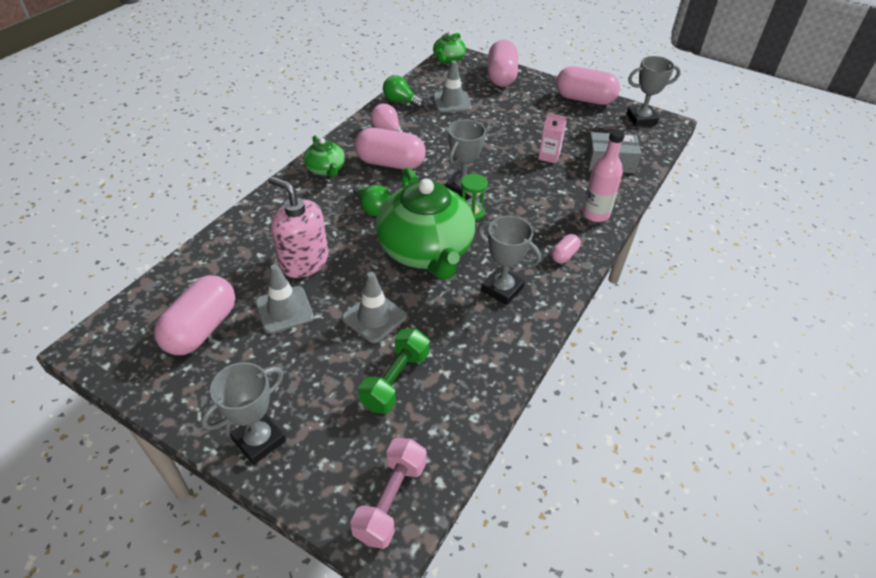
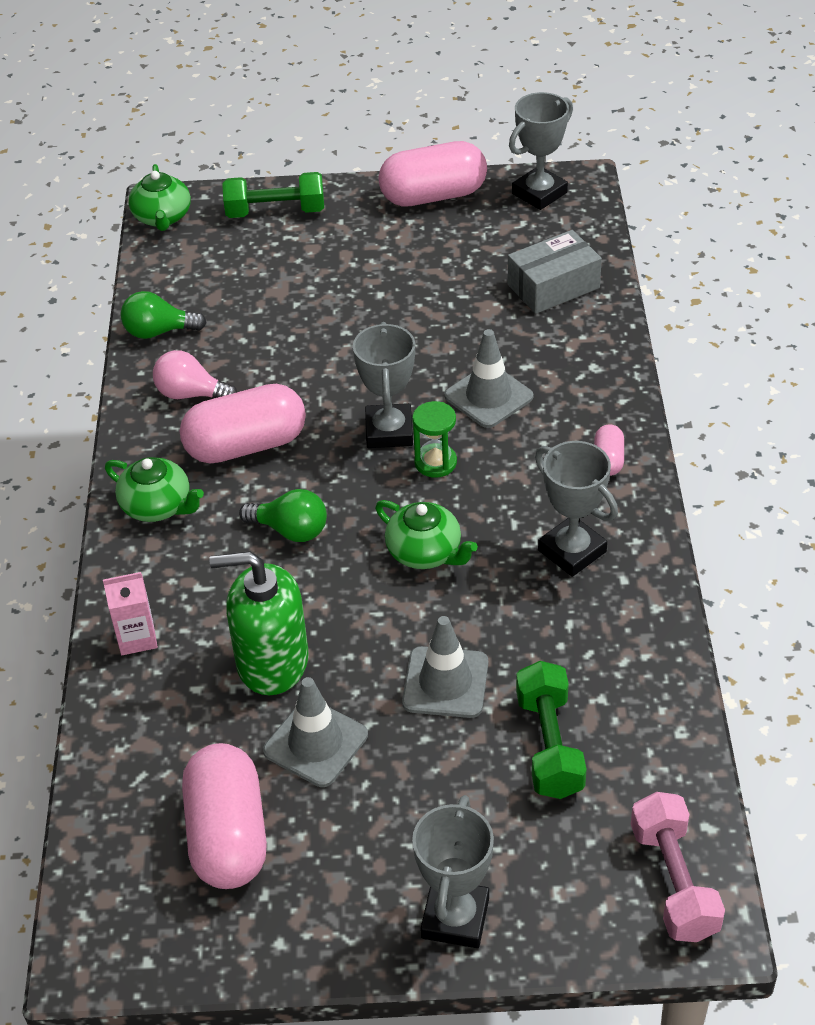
camera: 30 degrees left, 0 degrees up
pink soap dispenser [268,176,328,278] -> green soap dispenser [209,551,309,695]
green teapot [376,167,475,280] -> green teapot [375,500,478,569], size x0.48
grey traffic cone [433,60,472,113] -> grey traffic cone moved to [444,329,533,428]
grey trophy [478,216,541,305] -> grey trophy turned 45 degrees clockwise [535,441,618,577]
pink capsule [488,40,518,87] -> green dumbbell [222,172,324,218]
pink carton [538,113,566,164] -> pink carton moved to [103,572,158,655]
pink bottle [582,129,625,222] -> none

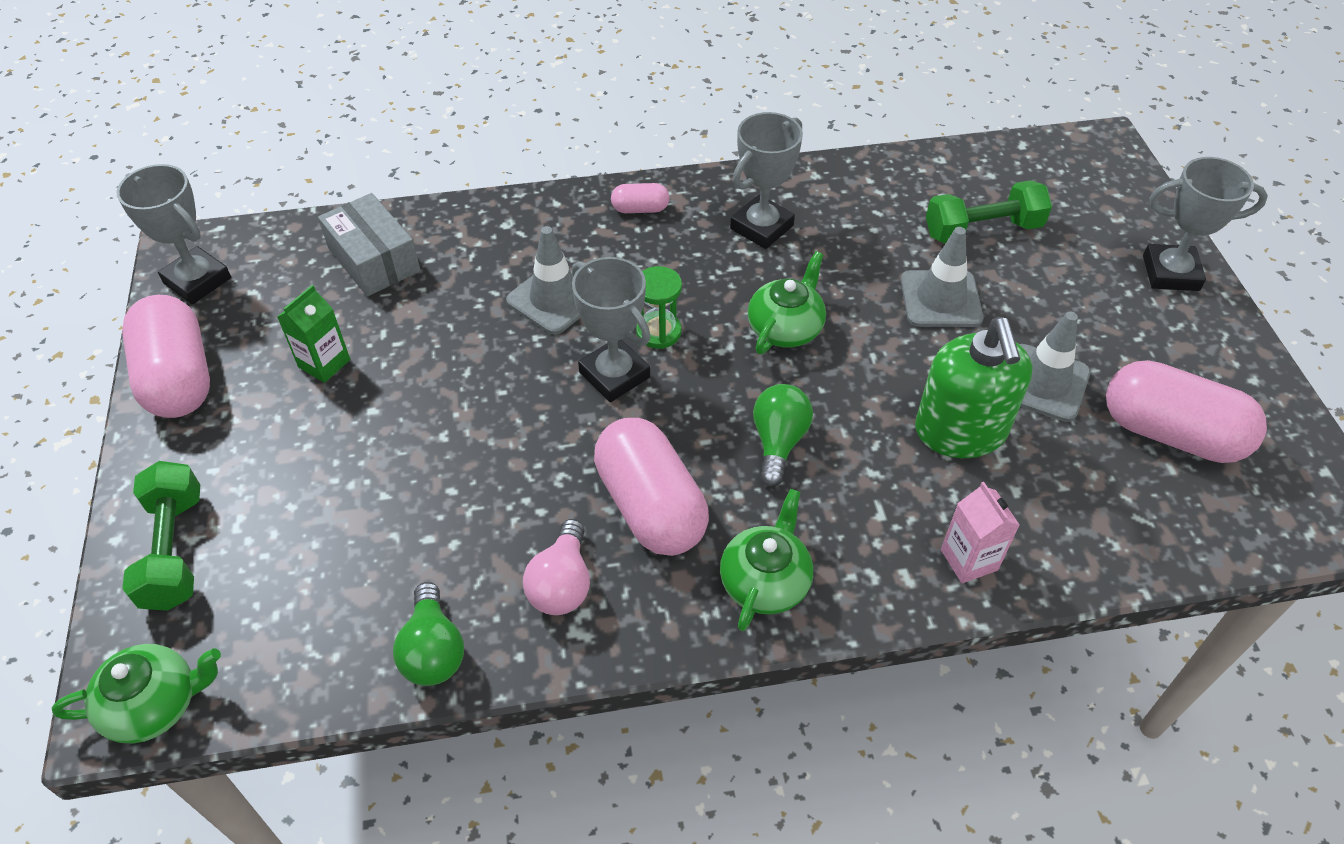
camera: 100 degrees left, 5 degrees up
pink capsule [182,743,267,889] -> pink capsule turned 45 degrees clockwise [1106,360,1267,463]
grey trophy [353,322,415,448] -> grey trophy turned 60 degrees clockwise [572,257,651,402]
pink dumbbell [631,792,725,942] -> none
none -> green carton [277,285,350,383]

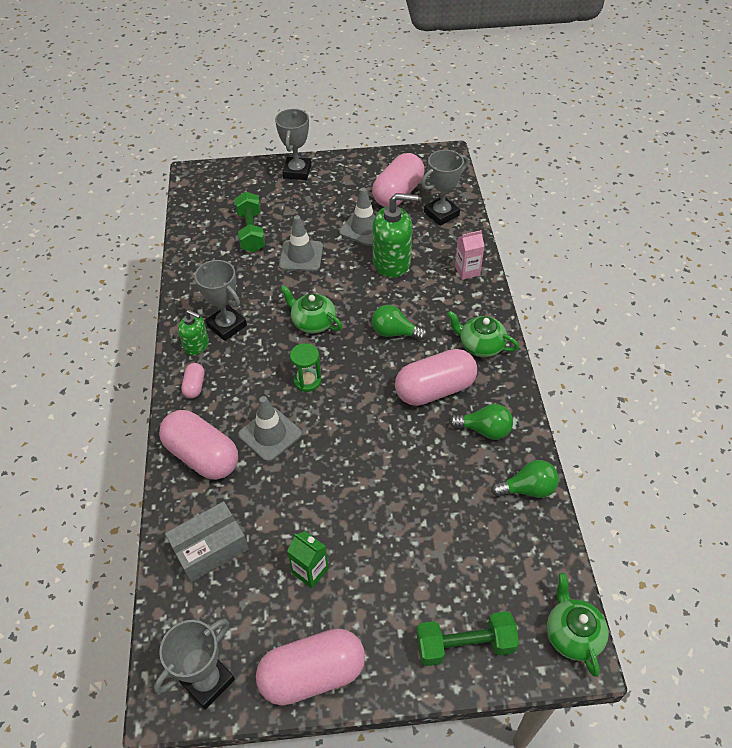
camera: 85 degrees left, 0 degrees up
pink light bulb [523,519,590,615] -> green light bulb [449,404,513,440]
grey trophy [572,257,651,402] -> grey trophy moved to [421,150,468,226]
none -> pink capsule [159,410,238,480]
none -> green soap dispenser [178,310,209,356]

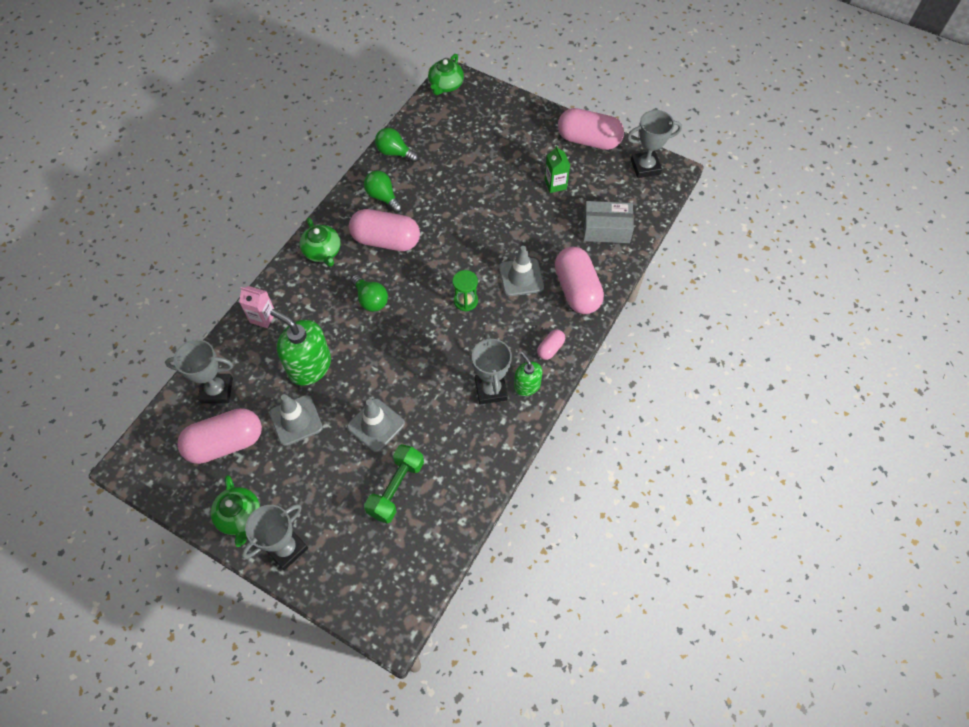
camera: 145 degrees left, 10 degrees up
green teapot [280,285,342,333] -> green teapot moved to [211,475,260,547]
green dumbbell [416,611,519,666] -> none

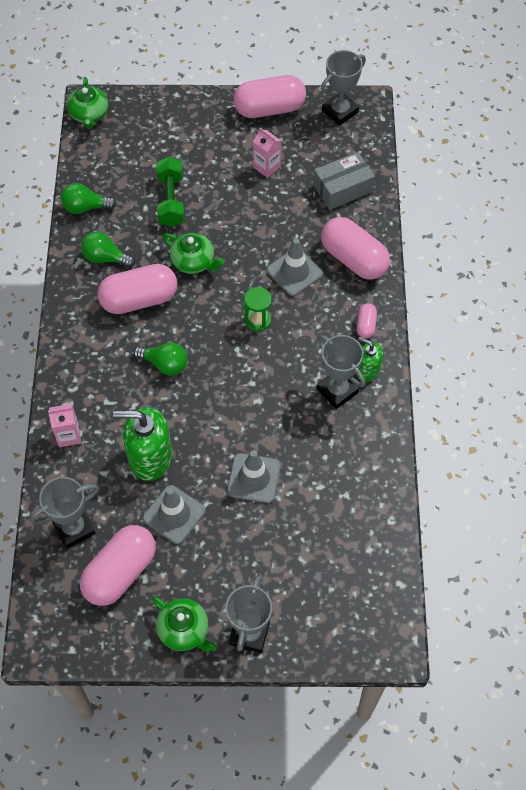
camera: 30 degrees left, 0 degrees up
green teapot [300,217,341,267] -> green teapot moved to [163,233,225,274]
green dumbbell [364,444,424,523] -> green dumbbell moved to [156,157,184,227]
green carton [545,146,570,193] -> pink carton [253,128,281,178]

